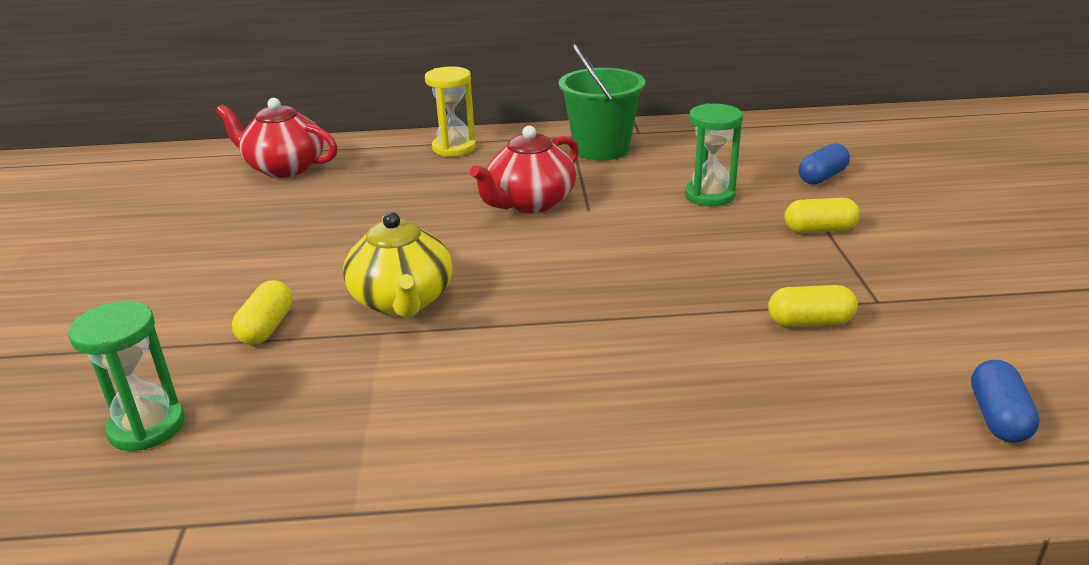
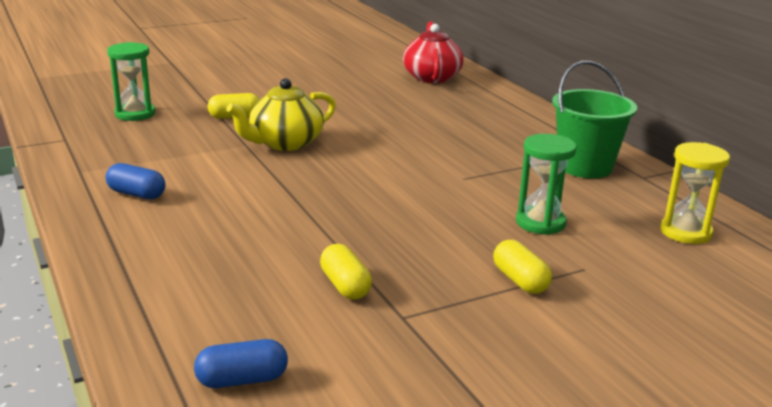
camera: 65 degrees right, 5 degrees down
yellow hourglass [425,66,476,157] -> yellow hourglass moved to [660,142,730,244]
red teapot [470,126,579,213] -> none
blue capsule [799,143,850,185] -> blue capsule moved to [106,163,165,199]

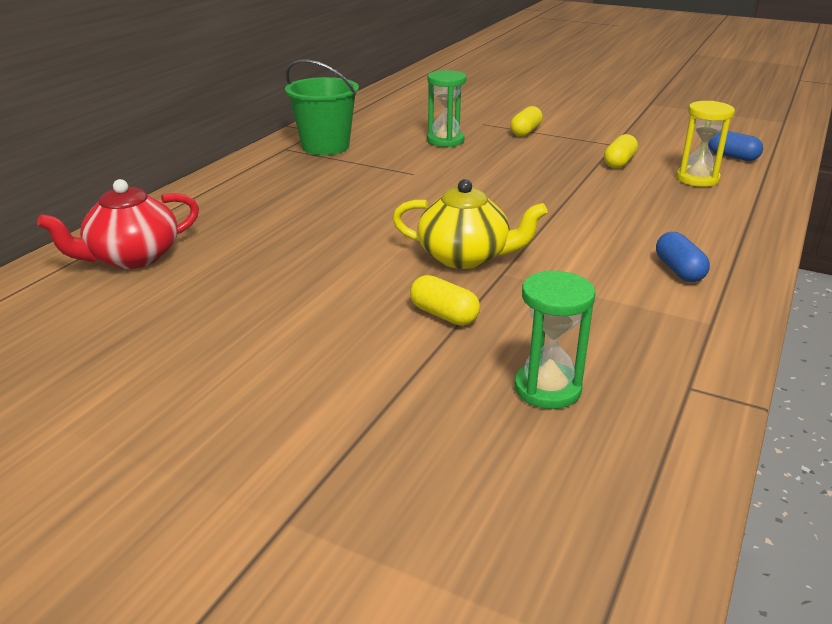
camera: 125 degrees left, 5 degrees up
yellow hourglass [660,142,730,244] -> yellow hourglass moved to [676,101,735,187]

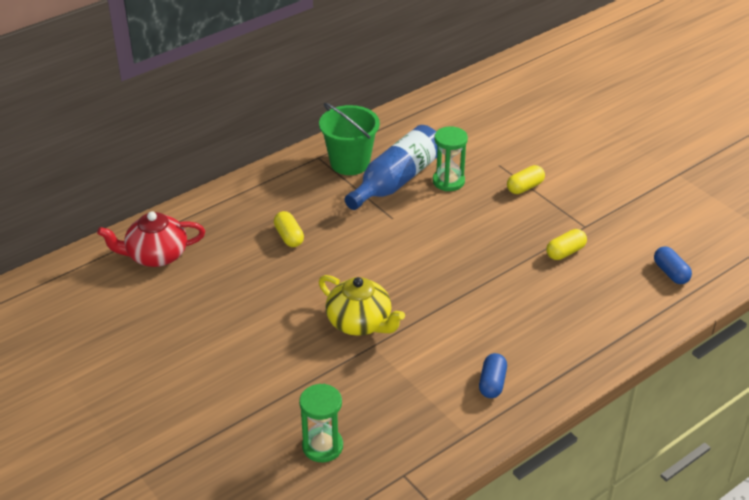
camera: 25 degrees right, 10 degrees up
yellow capsule [410,275,480,326] -> yellow capsule moved to [274,211,304,247]
yellow hourglass [676,101,735,187] -> none
none -> blue bottle [345,125,438,210]

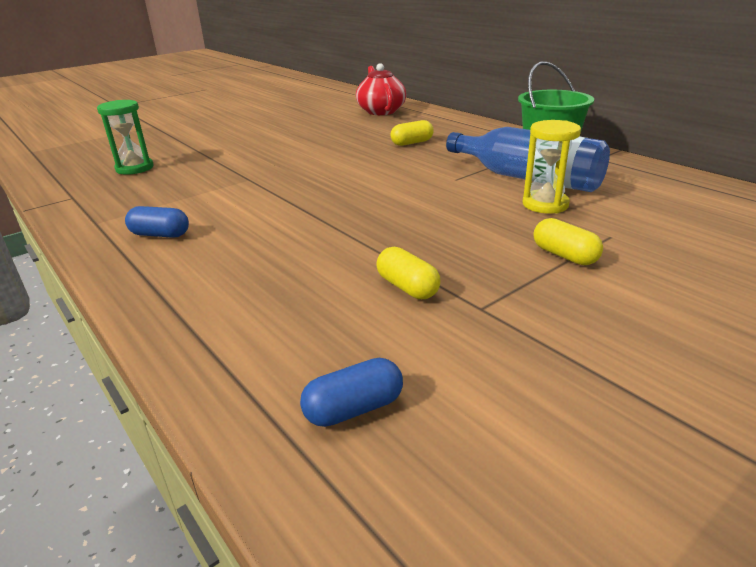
camera: 90 degrees right, 10 degrees down
yellow teapot [319,275,405,336] -> none
green hourglass [433,126,468,191] -> yellow hourglass [522,120,581,213]

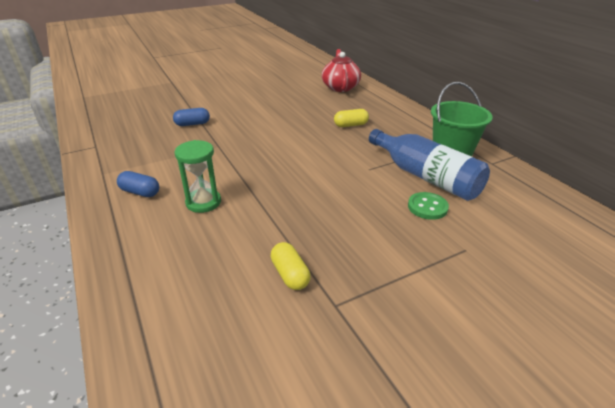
camera: 10 degrees right, 5 degrees up
green hourglass [97,100,154,175] -> green hourglass moved to [175,140,221,213]
blue capsule [300,358,403,427] -> blue capsule moved to [173,108,210,126]
yellow hourglass [522,120,581,213] -> green button [408,192,449,220]
yellow capsule [534,218,603,265] -> none

